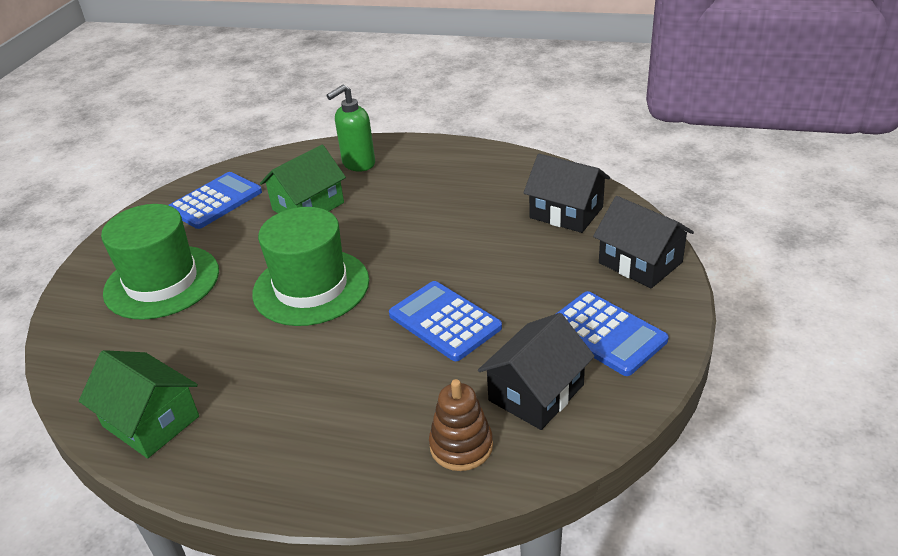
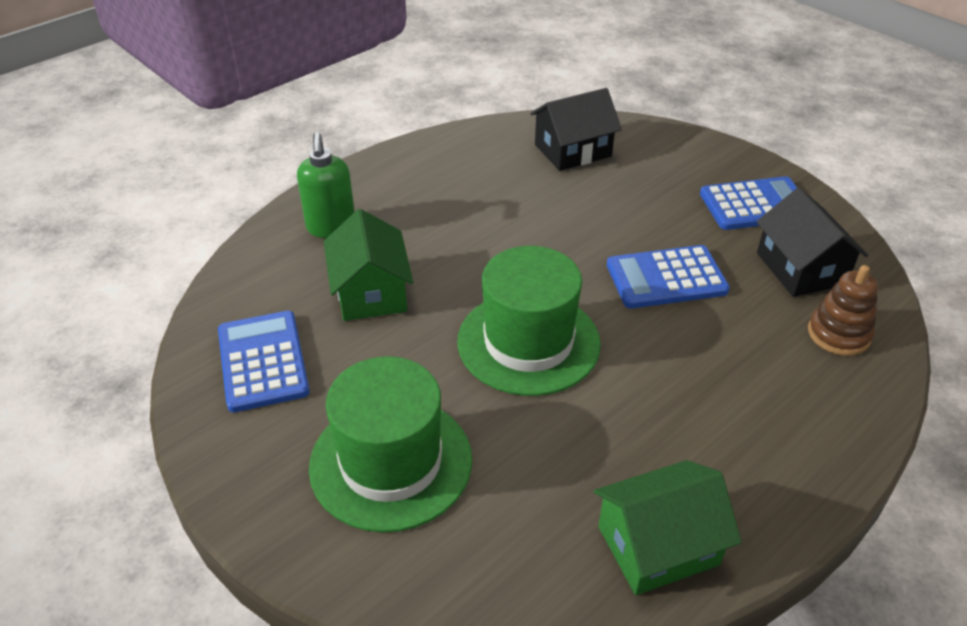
camera: 60 degrees left, 5 degrees up
black house [593,196,694,288] -> none

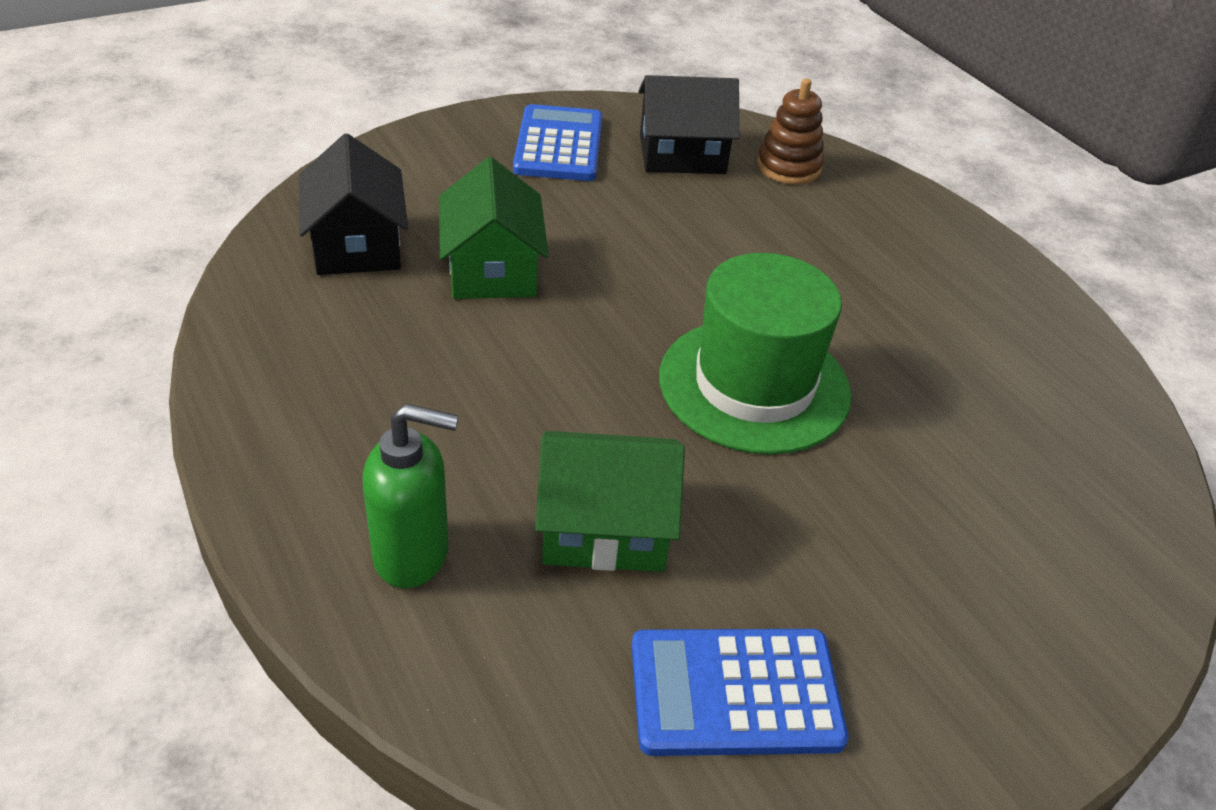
camera: 80 degrees left, 0 degrees up
green hat [309,356,472,532] -> none
green house [594,460,742,595] -> green house moved to [439,157,549,299]
blue calculator [607,245,730,308] -> none

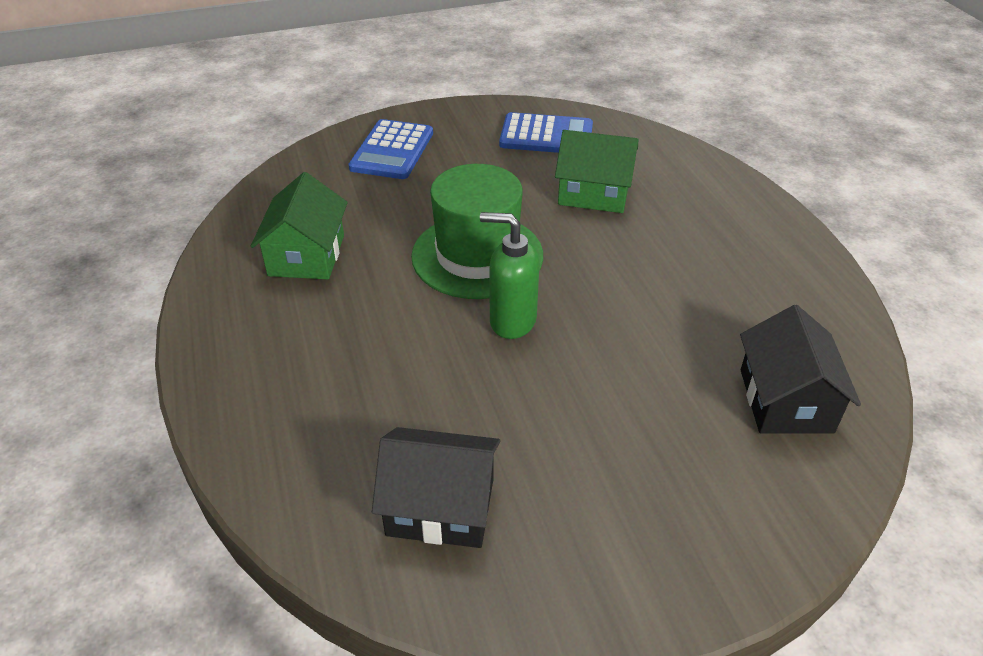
camera: 165 degrees left, 0 degrees up
green soap dispenser [363,403,459,588] -> green soap dispenser moved to [480,212,540,339]
green house [439,157,549,299] -> green house moved to [251,172,348,279]
blue calculator [513,104,602,181] -> blue calculator moved to [348,119,433,179]
brown stacking toy [757,79,824,184] -> none

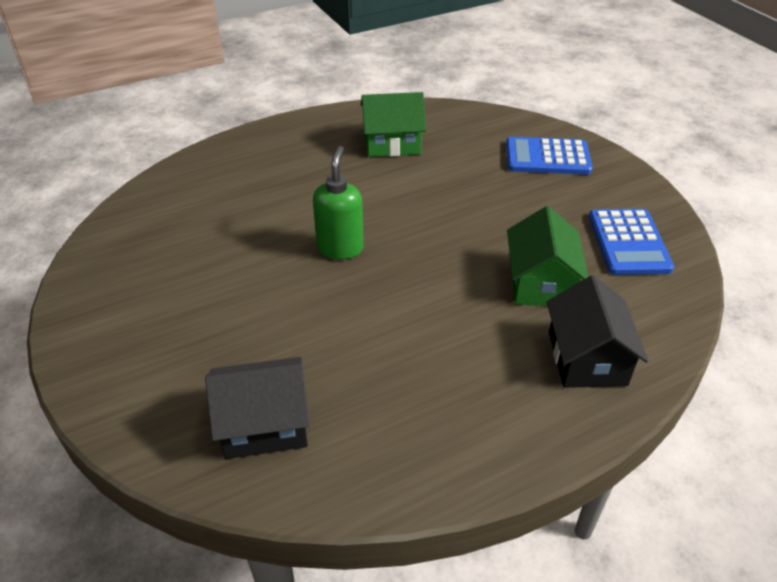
camera: 80 degrees right, 0 degrees up
black house [372,427,501,548] -> black house moved to [547,275,648,388]
green hat [411,164,543,299] -> none

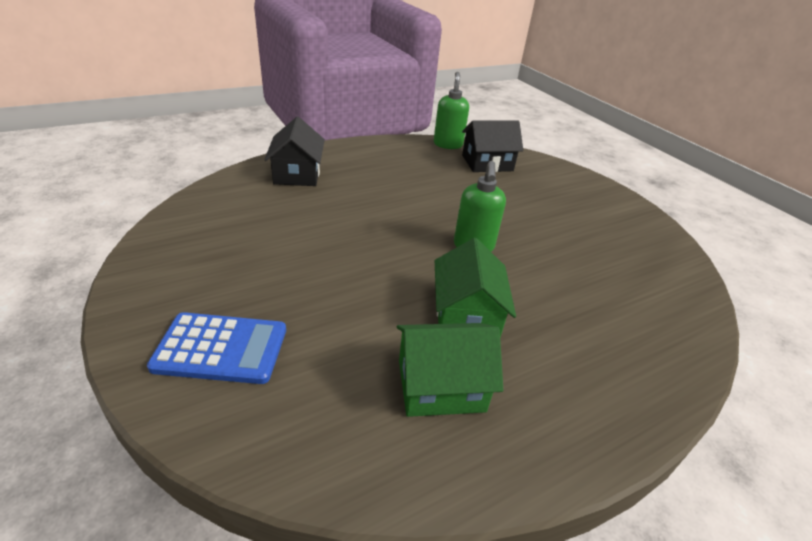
camera: 175 degrees right, 5 degrees down
green house [507,206,589,306] -> green house moved to [435,238,516,338]
blue calculator [589,209,674,275] -> none
none -> green soap dispenser [434,72,469,149]

